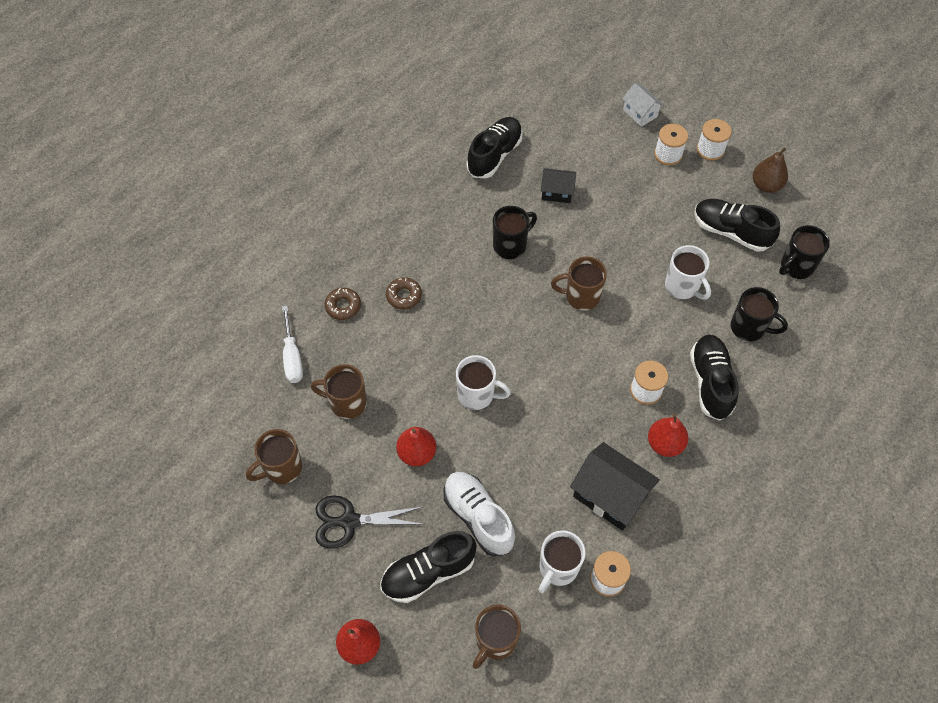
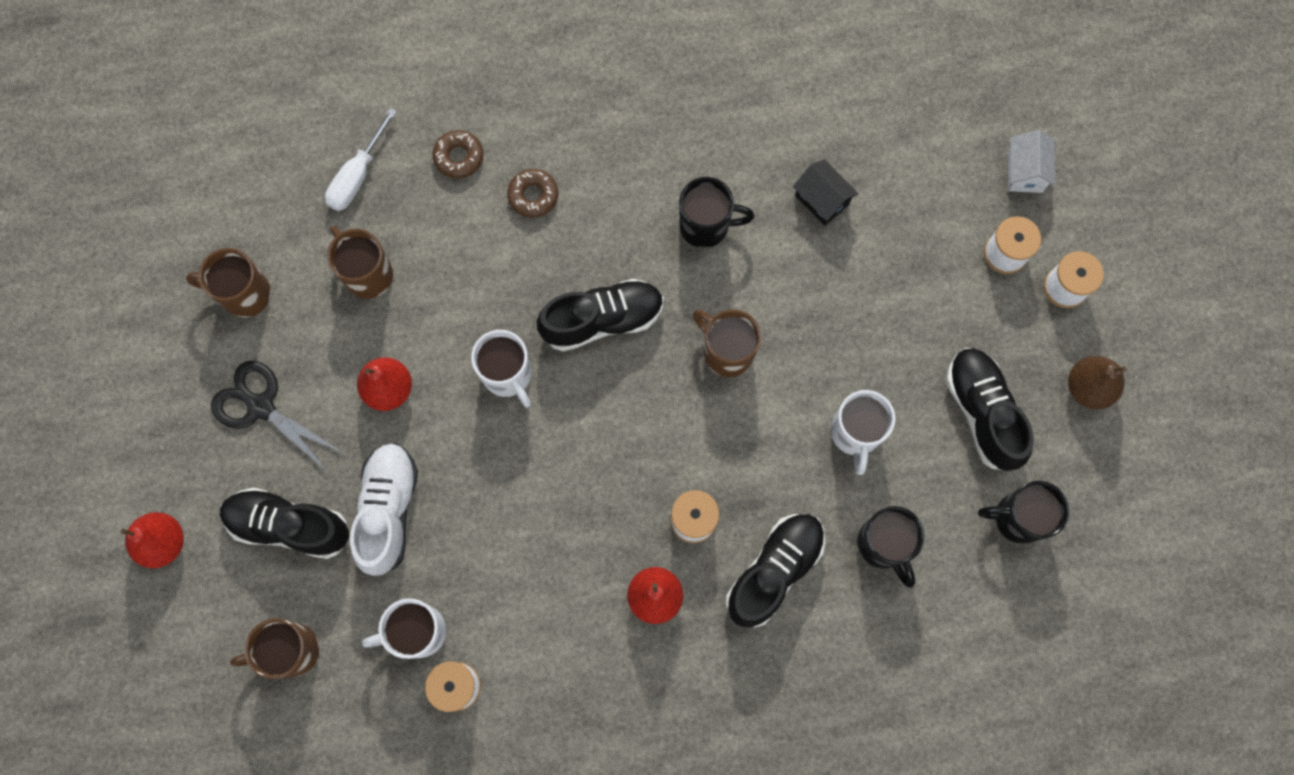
camera: 40 degrees right, 15 degrees up
black shoe [467,117,523,179] -> black shoe moved to [537,279,664,351]
black house [570,442,660,531] -> none

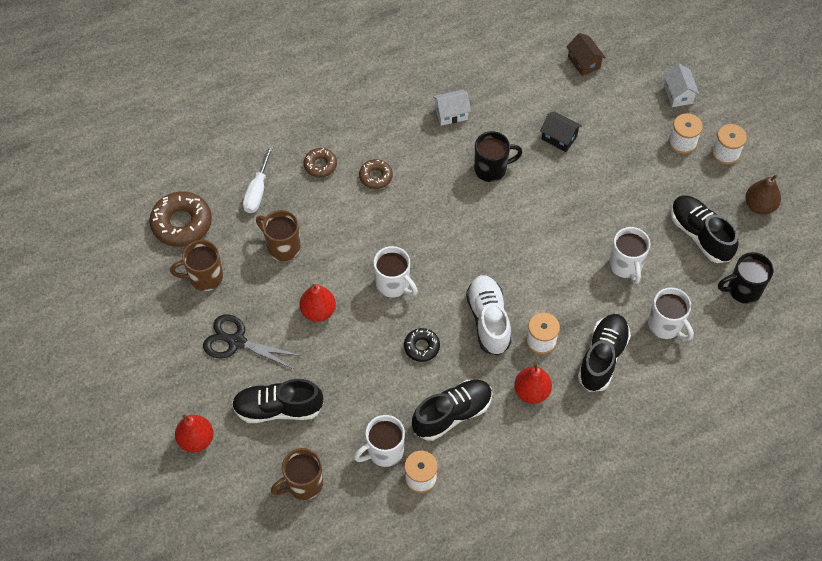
camera: 15 degrees left, 15 degrees down
white shoe [350,443,418,576] -> white shoe moved to [466,275,512,356]
black shoe [537,279,664,351] -> black shoe moved to [412,380,492,441]
brown mug [693,309,761,377] -> none
black mug [857,506,925,588] -> white mug [648,287,694,341]
none -> brown donut [149,191,212,247]
none -> black donut [404,328,440,362]
none -> white house [433,90,471,126]
none -> brown house [566,33,606,76]

